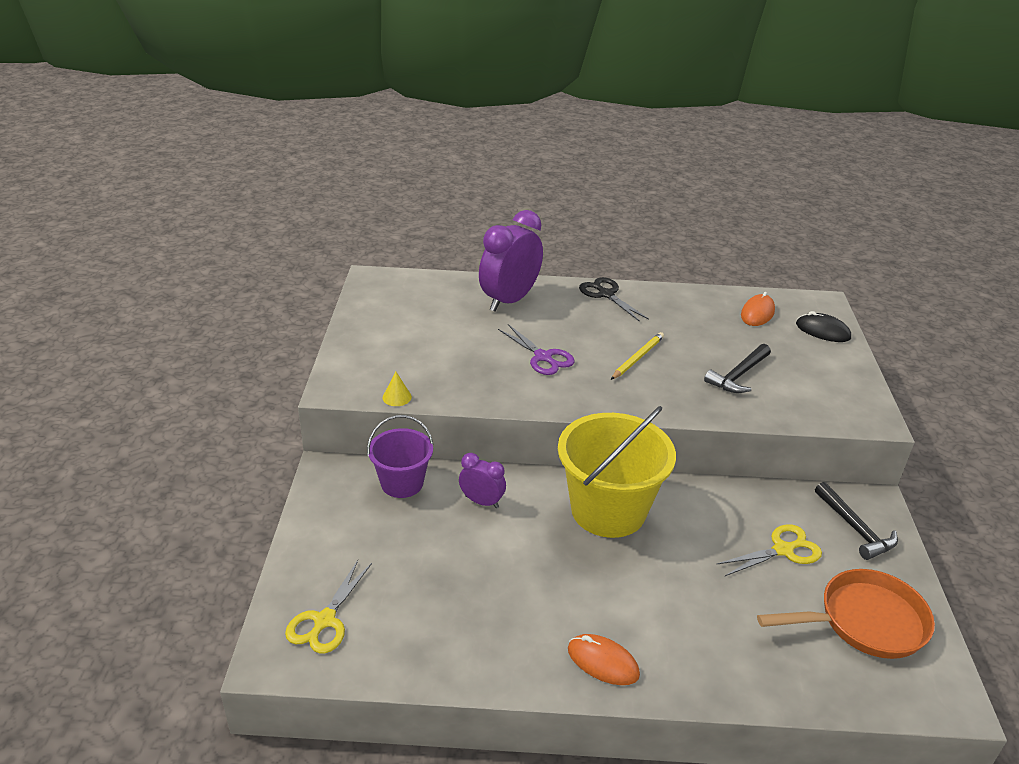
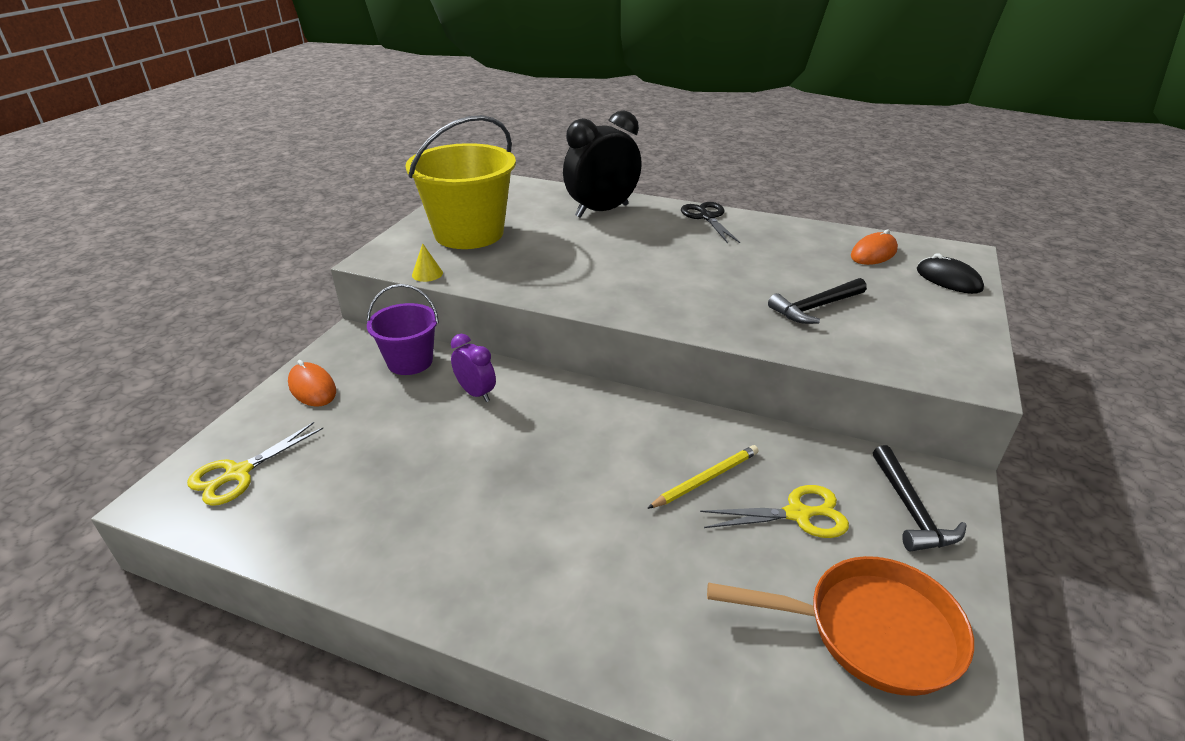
camera: 20 degrees right, 0 degrees up
purple clock [479,210,543,311] -> black clock [563,111,642,218]
purple scissors [498,324,575,375] -> none
yellow bucket [558,406,676,538] -> yellow bucket moved to [405,115,516,249]
orange mouse [568,634,640,685] -> orange mouse moved to [288,360,336,407]
yellow pencil [611,332,664,380] -> yellow pencil moved to [647,445,759,509]

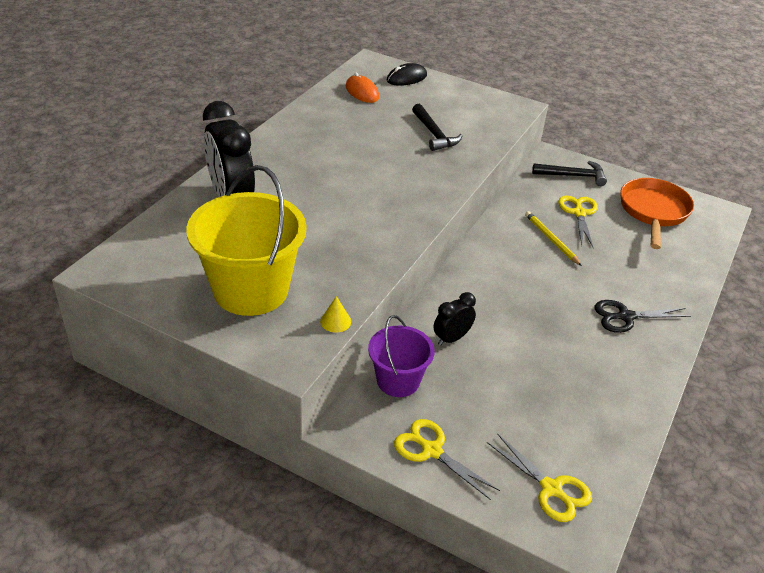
camera: 85 degrees left, 5 degrees up
orange mouse [288,360,336,407] -> yellow scissors [394,419,500,500]
purple clock [451,334,496,402] -> black clock [434,292,476,346]
black scissors [681,202,740,244] -> black scissors moved to [594,300,691,333]

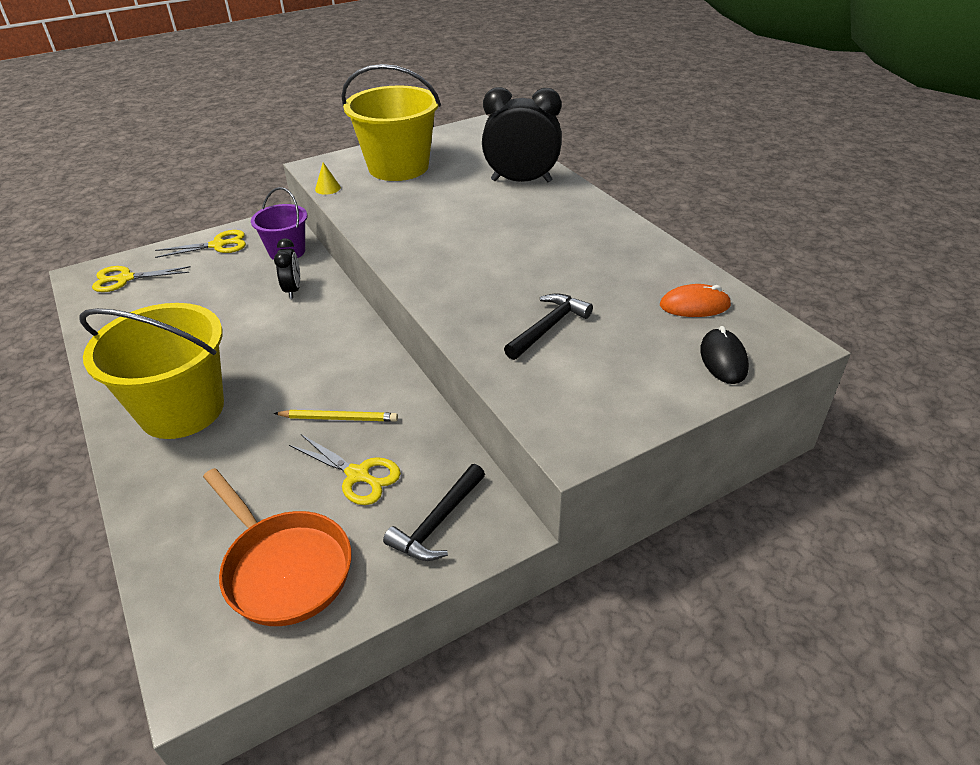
camera: 125 degrees right, 0 degrees up
black hammer [412,104,462,151] -> black hammer turned 120 degrees clockwise [504,293,593,360]
black scissors [594,300,691,333] -> yellow bucket [79,303,224,439]

